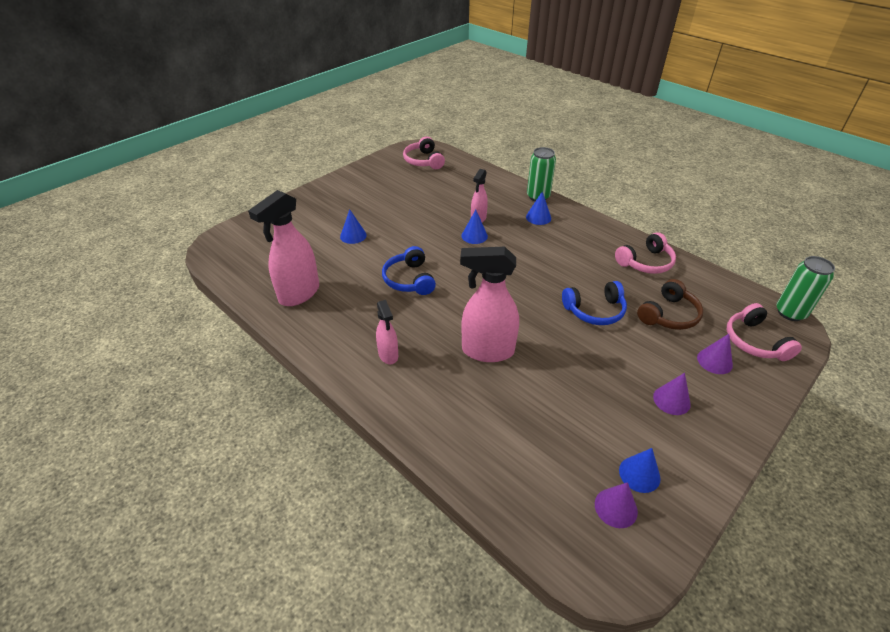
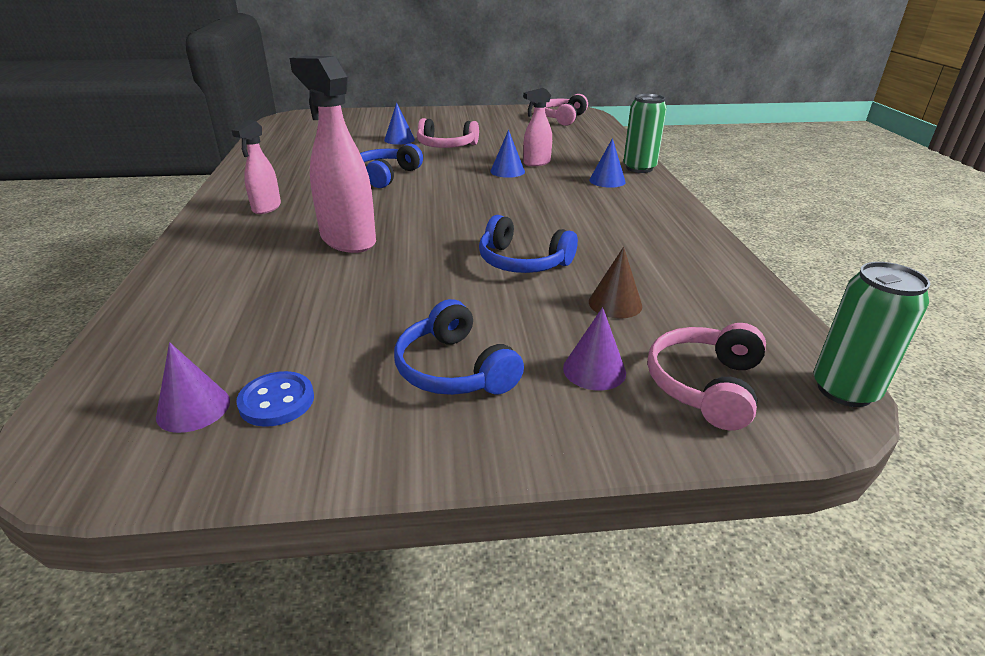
camera: 40 degrees right, 10 degrees down
pink spray bottle [248,190,319,306] -> none
pink headphones [615,232,676,274] -> pink headphones moved to [417,118,479,148]
blue cone [619,448,660,493] -> blue button [236,371,314,427]
brown headphones [637,279,703,330] -> brown cone [589,247,643,319]
purple cone [653,373,691,415] -> blue headphones [394,299,524,395]

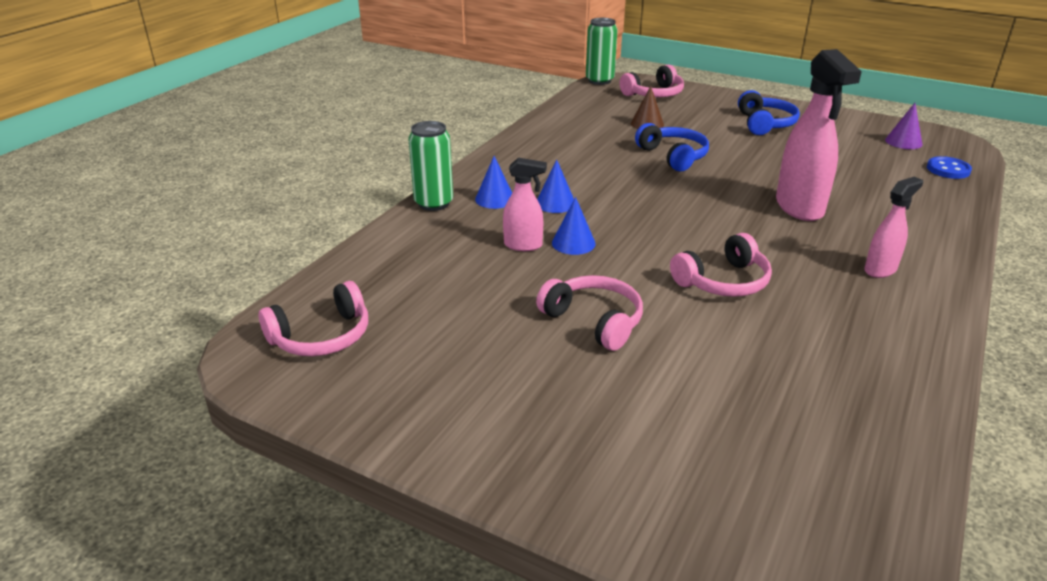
camera: 145 degrees left, 0 degrees up
blue button [236,371,314,427] -> blue button moved to [927,156,972,179]
blue headphones [360,143,423,188] -> pink headphones [670,233,772,297]
blue cone [384,102,415,145] -> blue cone moved to [537,160,574,213]
purple cone [563,307,626,390] -> none

